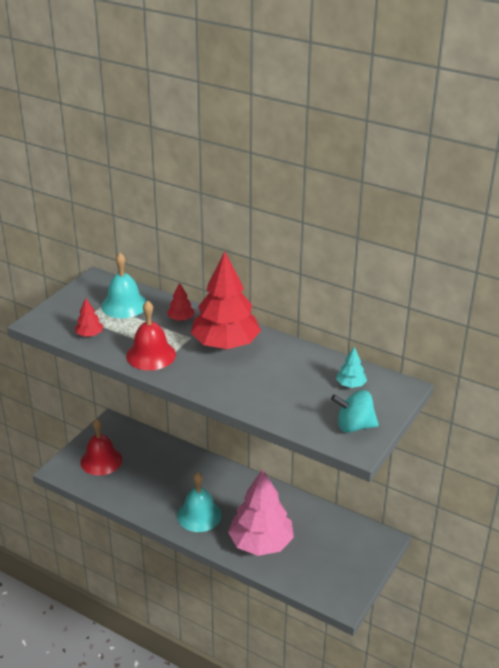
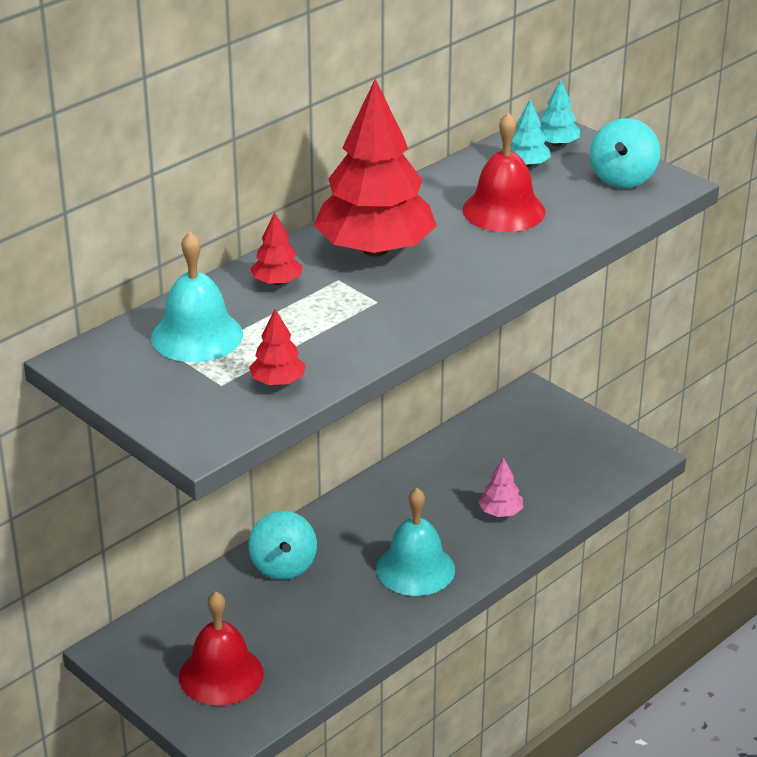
camera: 75 degrees left, 0 degrees up
red bell [126,300,176,370] -> red bell moved to [463,112,546,232]
pink tree [228,469,294,556] -> pink tree [478,457,523,517], size x0.42
none -> turquoise spinning top [248,511,317,580]
none -> turquoise tree [539,79,580,147]

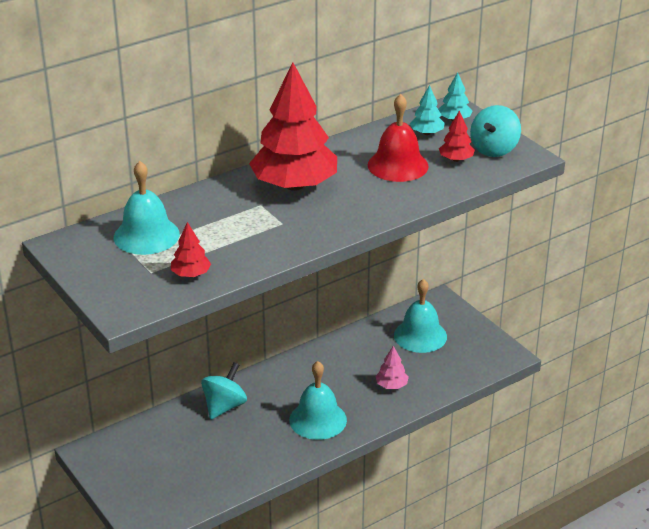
camera: 10 degrees right, 0 degrees up
red bell [179,591,264,706] -> none
turquoise spinning top [248,511,317,580] -> turquoise spinning top turned 150 degrees counterclockwise [201,362,247,420]
red tree [250,212,303,285] -> red tree moved to [439,110,475,162]
none -> turquoise bell [394,279,447,353]

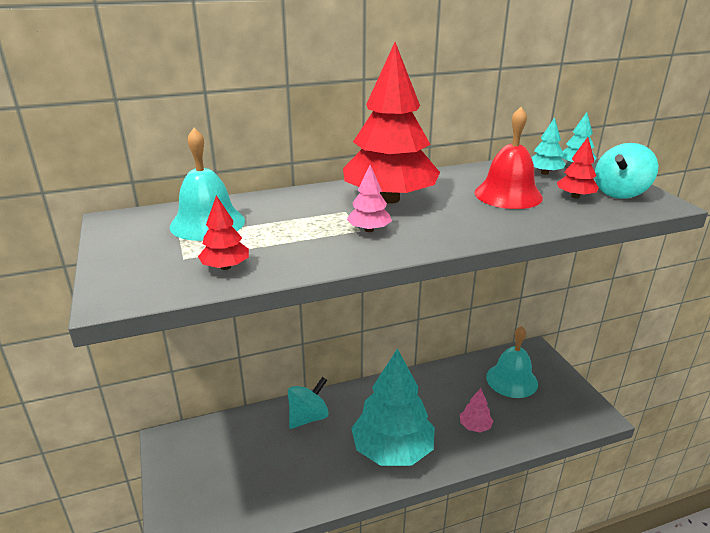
camera: 15 degrees right, 5 degrees down
turquoise bell [289,361,347,440] -> turquoise tree [351,348,435,466]
none -> pink tree [347,165,392,232]

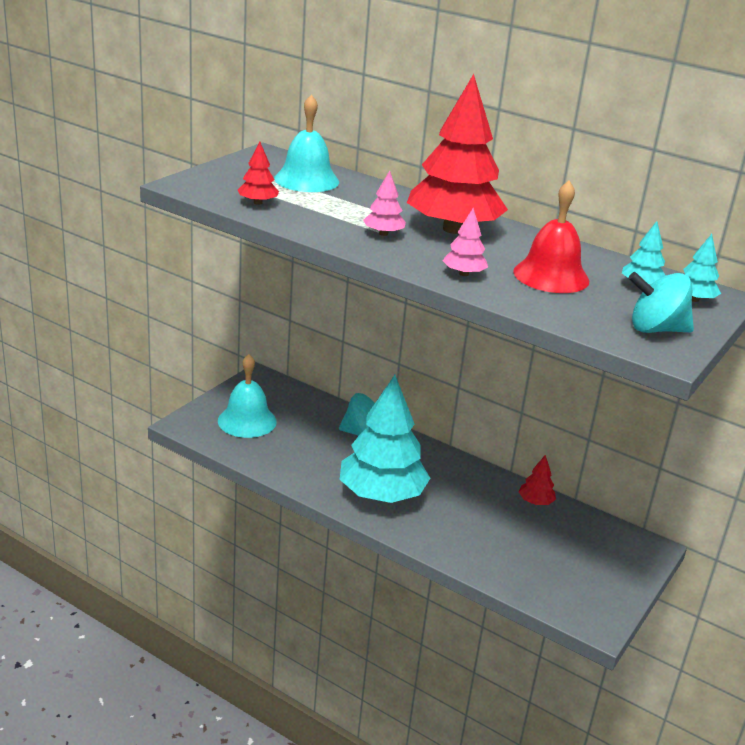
camera: 50 degrees right, 0 degrees up
pink tree [460,388,493,433] -> pink tree moved to [443,208,488,276]
turquoise bell [486,326,538,398] -> turquoise bell moved to [218,354,277,438]
red tree [557,137,599,199] -> red tree moved to [519,455,556,505]

